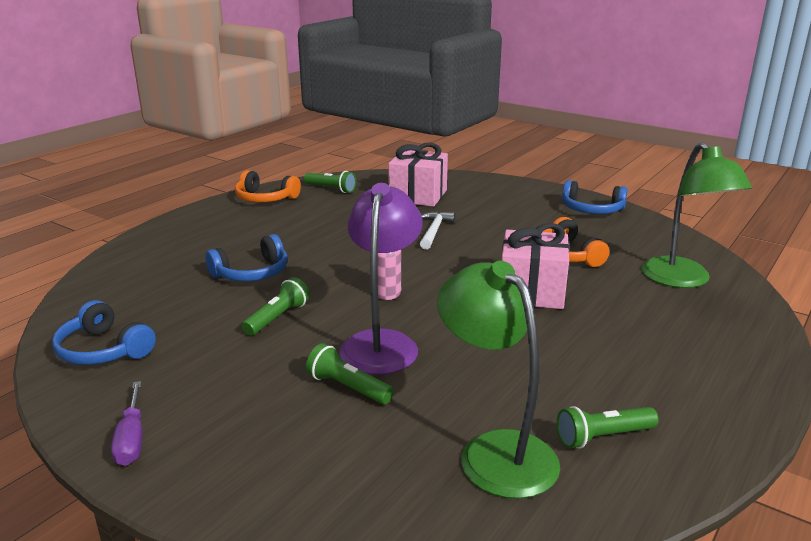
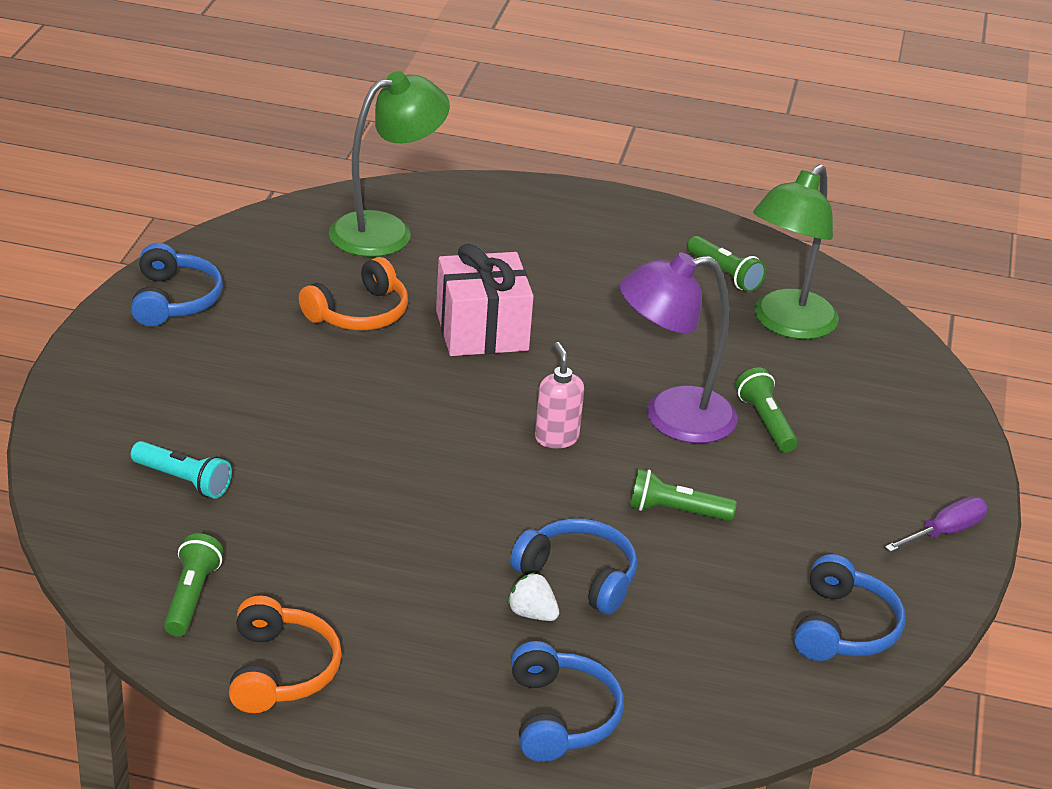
camera: 115 degrees left, 10 degrees up
green flashlight [306,343,394,404] -> green flashlight turned 150 degrees clockwise [736,367,798,453]
pink gift [388,143,448,207] -> turquoise flashlight [131,441,232,499]
white hammer [420,211,455,250] -> none
none -> white strawberry [507,572,559,621]
none -> blue headphones [511,641,624,762]

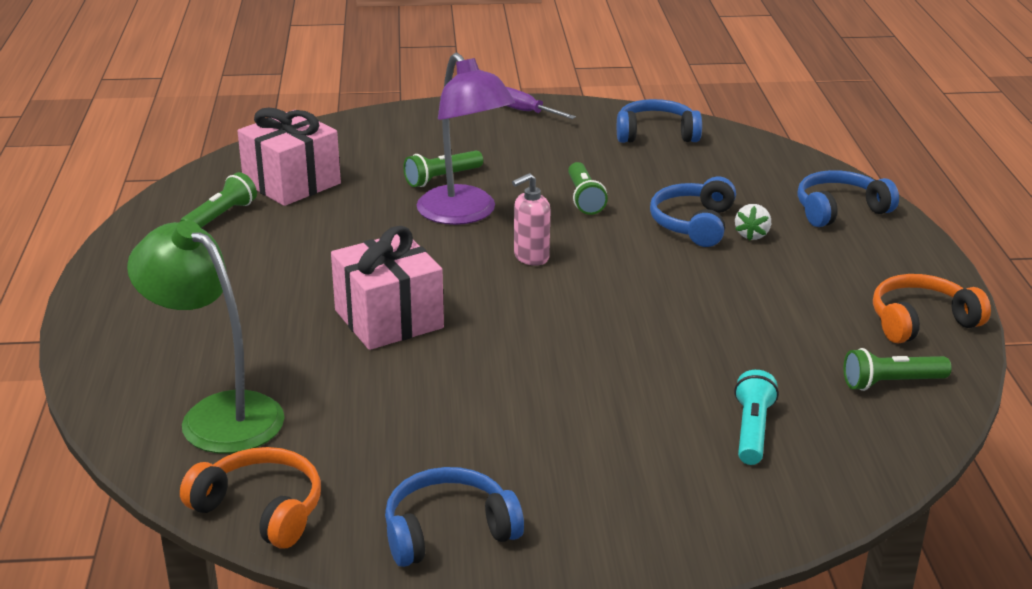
camera: 105 degrees left, 5 degrees down
orange headphones [299,257,408,330] -> orange headphones moved to [180,447,321,548]
green lamp [753,164,839,339] -> pink gift [238,107,341,206]

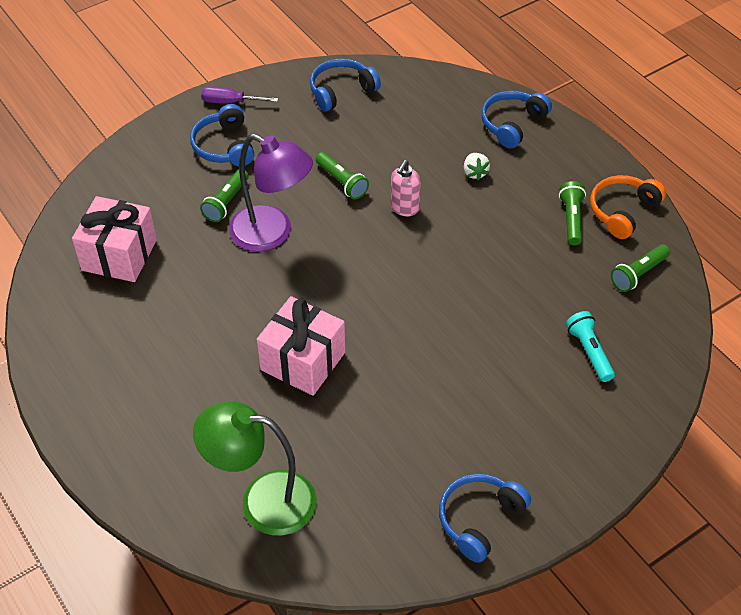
camera: 30 degrees left, 20 degrees up
green flashlight [180,172,257,228] -> green flashlight moved to [559,181,586,245]
orange headphones [180,447,321,548] -> none
pink soap dispenser [512,173,551,266] -> pink soap dispenser moved to [391,160,421,216]
blue headphones [650,177,736,247] -> blue headphones moved to [190,104,254,166]

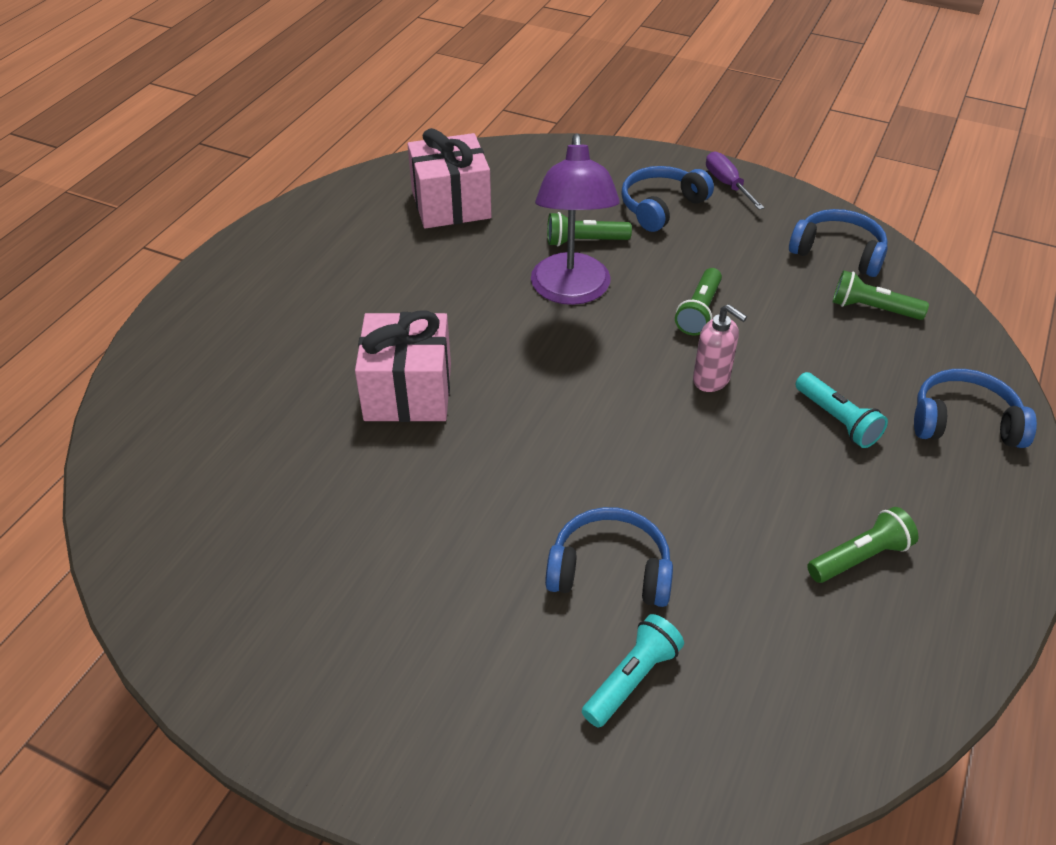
camera: 60 degrees right, 5 degrees down
green lamp [193,401,317,536] -> none
pink soap dispenser [391,160,421,216] -> pink soap dispenser turned 135 degrees counterclockwise [693,304,747,392]
blue headphones [439,474,531,563] -> blue headphones moved to [545,507,673,607]
white strawberry [464,153,490,180] -> turquoise flashlight [795,372,888,448]
orange headphones [590,175,666,239] -> none
green flashlight [611,244,670,292] -> green flashlight moved to [833,270,929,320]

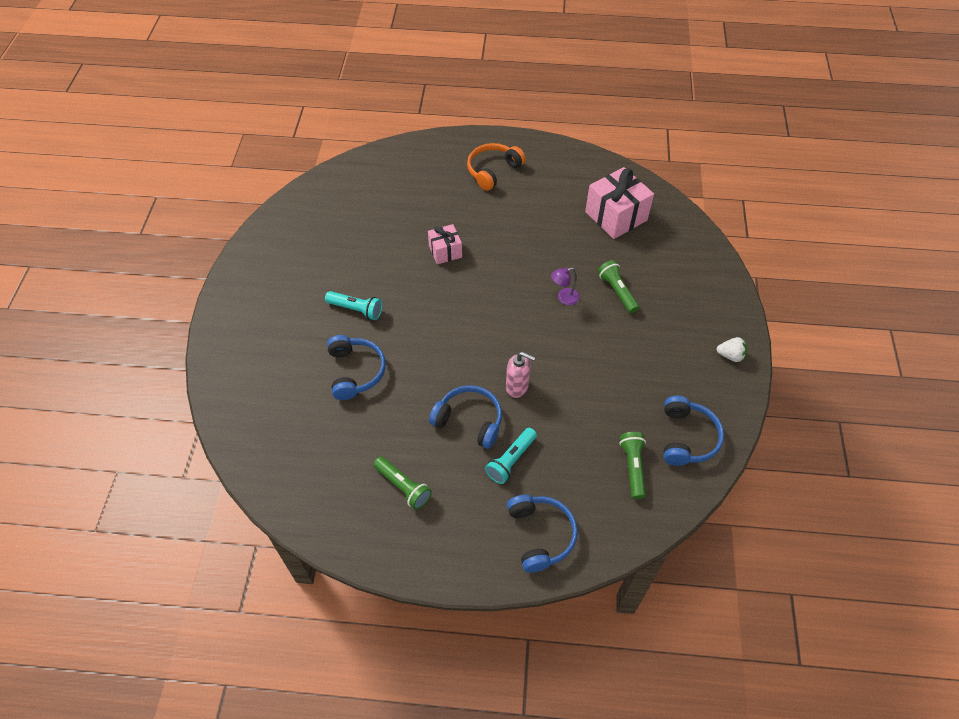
camera: 70 degrees right, 10 degrees up
pink gift [355,310,451,422] -> pink gift [428,224,462,264], size x0.58
purple lamp [531,133,620,305] -> purple lamp [551,268,580,305], size x0.42
turquoise flashlight [582,614,684,728] -> turquoise flashlight moved to [325,291,383,320]
blue headphones [621,166,714,232] -> blue headphones moved to [429,385,502,449]
green flashlight [675,268,722,335] -> none
pink soap dispenser [693,304,747,392] -> pink soap dispenser turned 90 degrees counterclockwise [506,352,535,398]
purple screwdriver [706,151,765,210] -> white strawberry [716,337,747,362]
none -> orange headphones [467,143,526,191]

